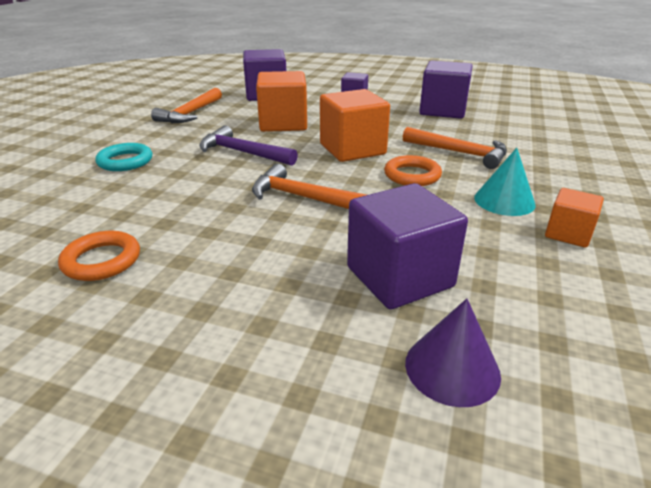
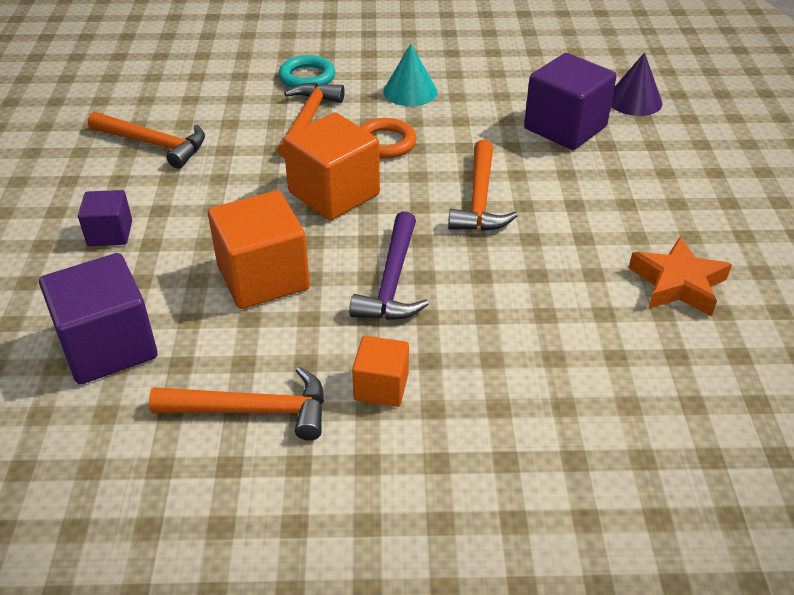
camera: 110 degrees left, 10 degrees up
orange ring [58,231,140,281] -> orange star [629,236,732,317]
turquoise ring [95,143,152,171] -> turquoise ring moved to [279,55,335,88]
purple cube [419,60,473,119] -> orange hammer [88,112,205,169]
orange cube [545,188,604,248] -> orange cube moved to [352,336,409,407]

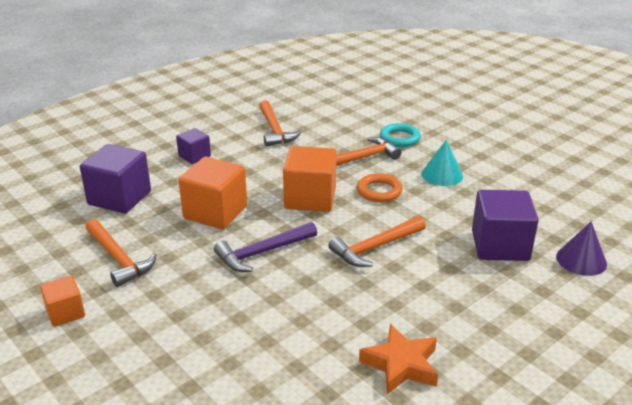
camera: 50 degrees right, 10 degrees down
orange cube [352,336,409,407] -> orange cube moved to [40,276,85,327]

